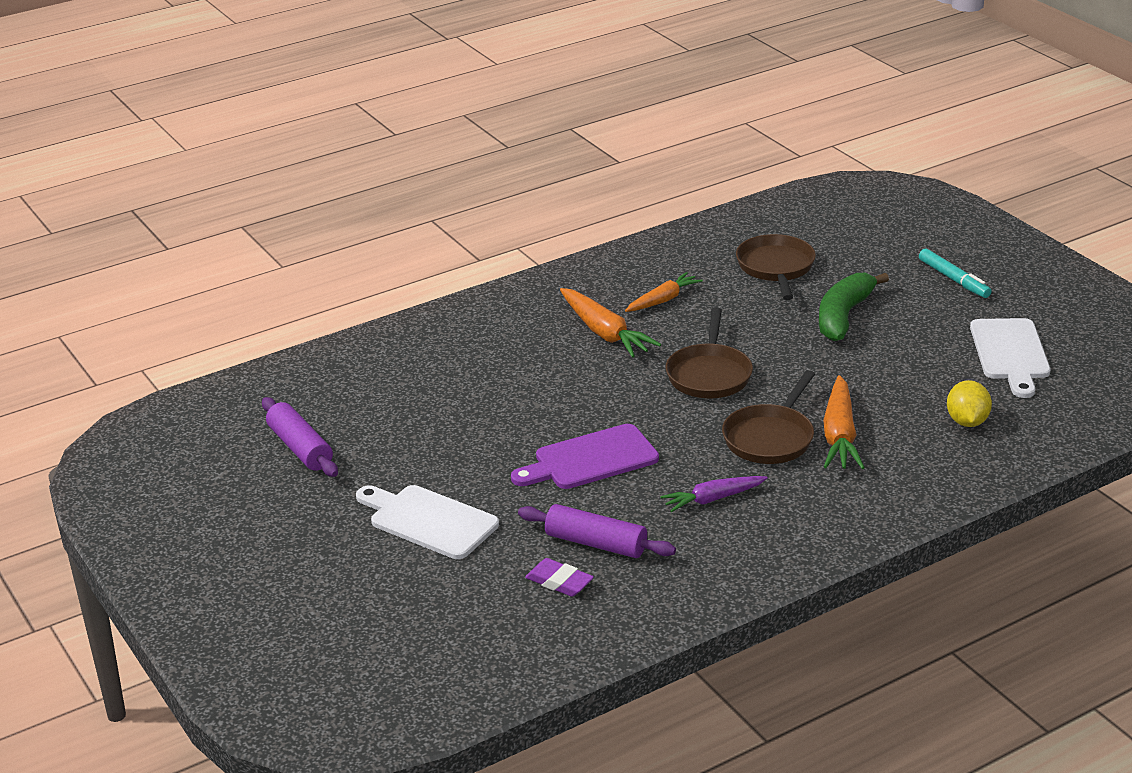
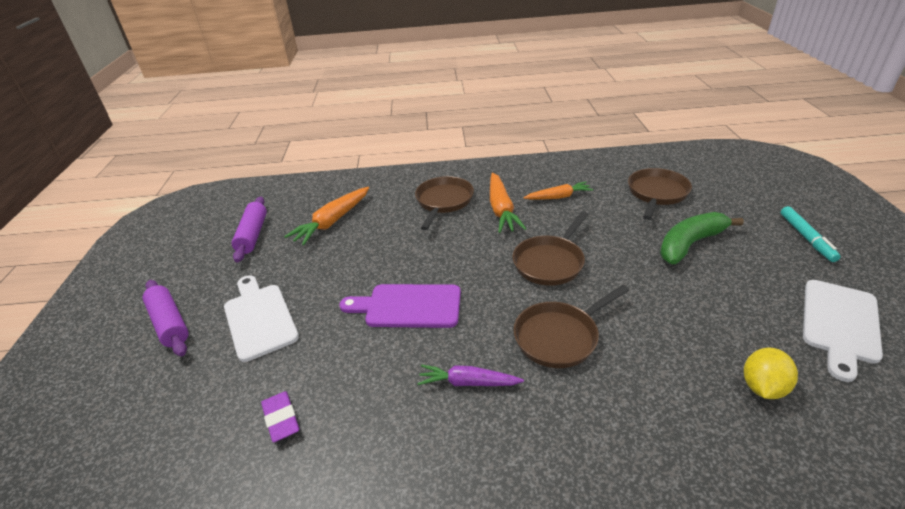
camera: 30 degrees right, 5 degrees up
purple rolling pin [518,504,676,558] -> purple rolling pin moved to [143,280,189,356]
orange carrot [823,375,865,469] -> orange carrot moved to [284,187,369,245]
none -> brown pan [415,176,474,230]

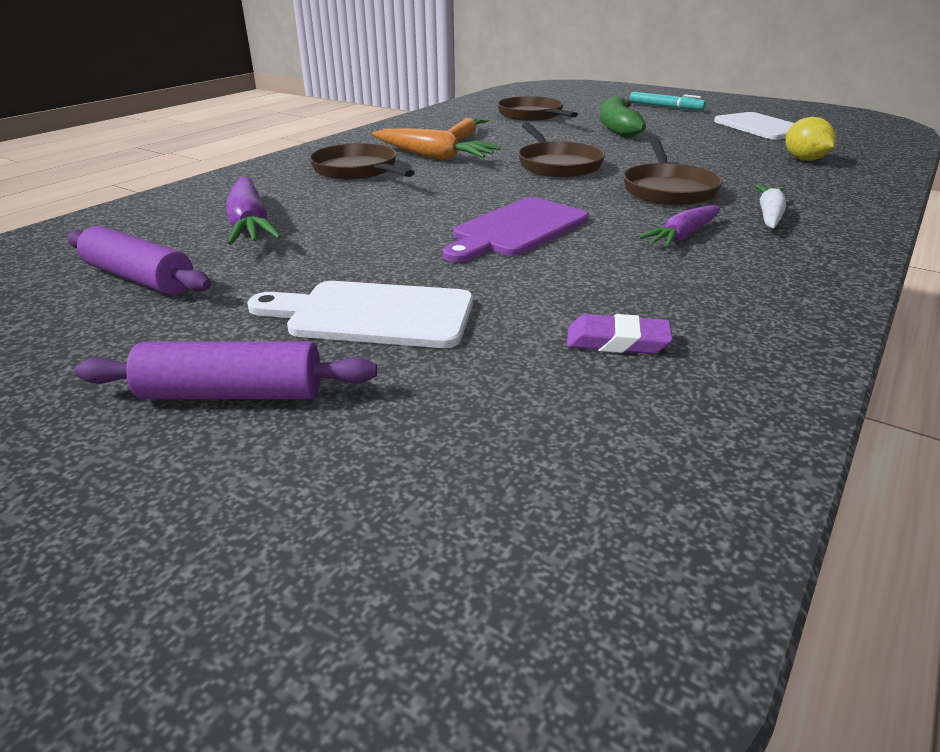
camera: 55 degrees left, 5 degrees down
orange carrot [284,187,369,245] -> purple carrot [226,177,281,245]
none -> white carrot [755,185,786,228]

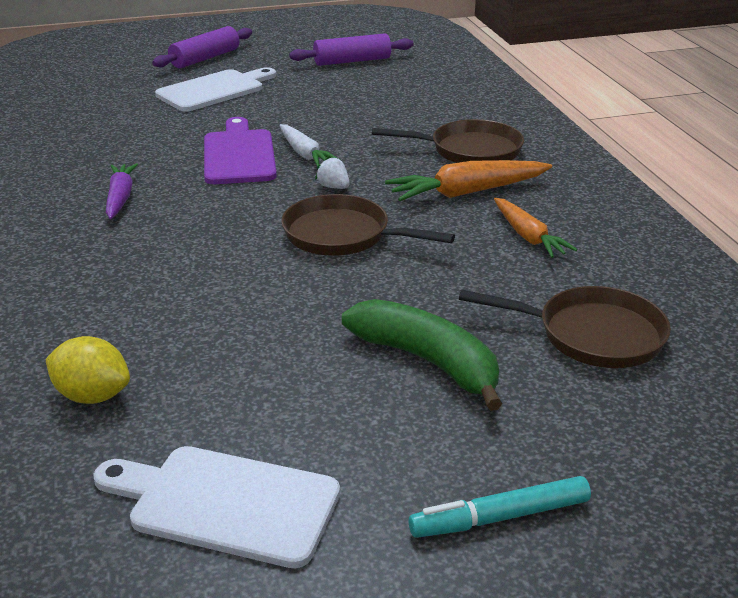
camera: 130 degrees right, 0 degrees up
purple carrot [226,177,281,245] -> none
purple eraser [567,314,673,354] -> none
brown pan [623,140,723,206] -> none
white carrot [755,185,786,228] -> white carrot moved to [279,124,339,166]
none -> white strawberry [315,156,350,189]

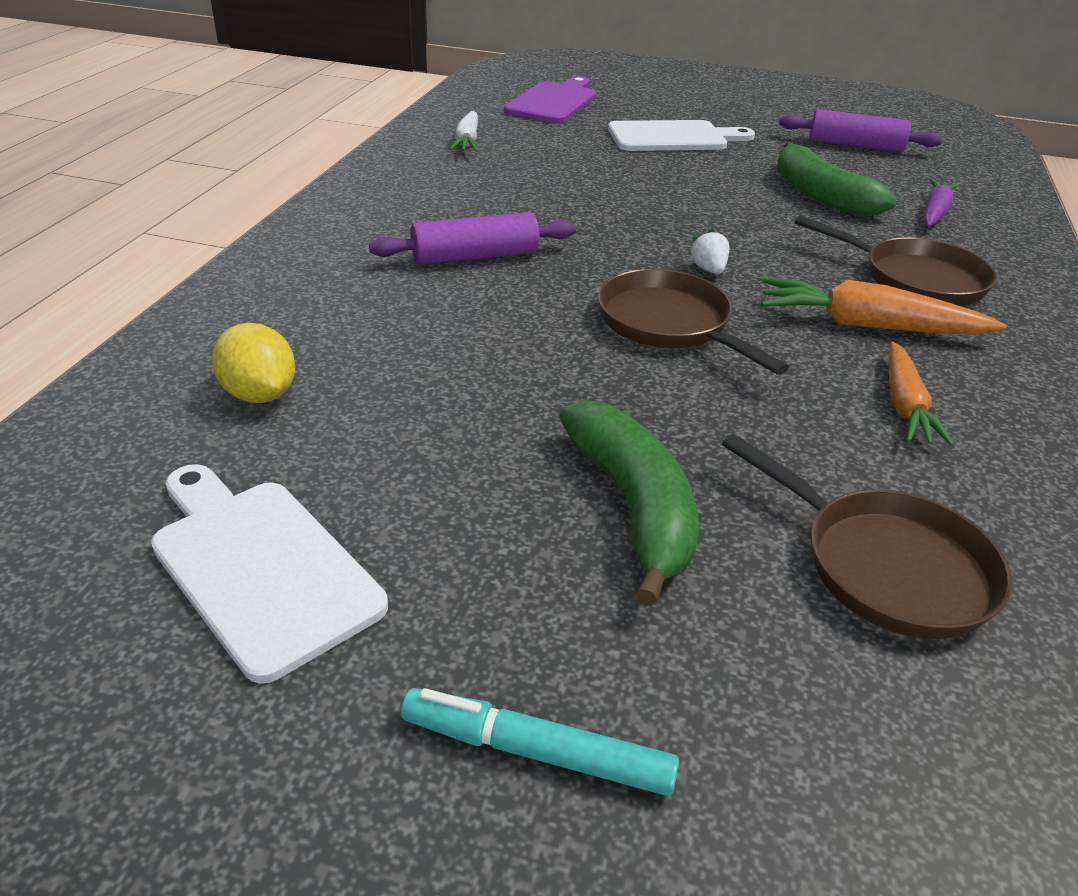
camera: 30 degrees right, 5 degrees up
purple carrot [106,163,138,219] -> purple carrot moved to [924,179,960,227]
purple rolling pin [152,26,252,68] -> purple rolling pin moved to [369,212,576,265]
purple cutting board [204,117,277,184] -> purple cutting board moved to [504,76,597,123]
white carrot [279,124,339,166] -> white carrot moved to [450,111,478,152]
none -> green banana [777,142,897,216]

